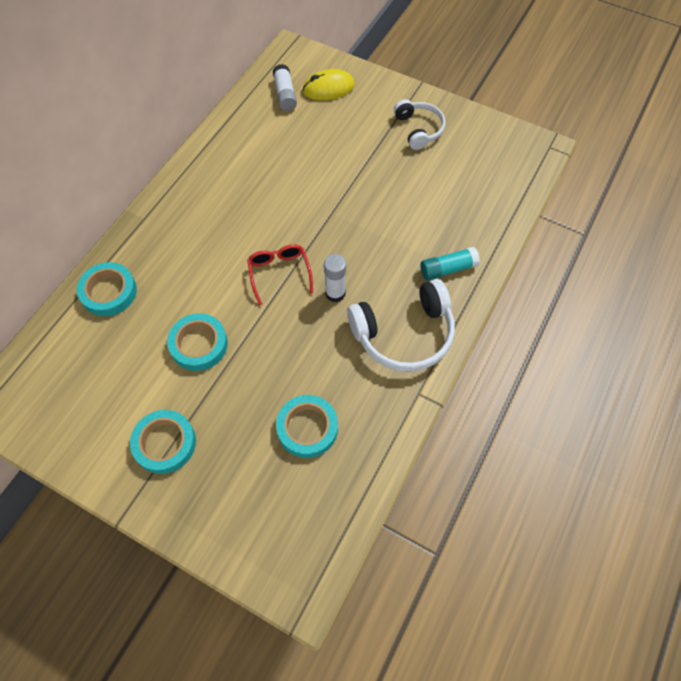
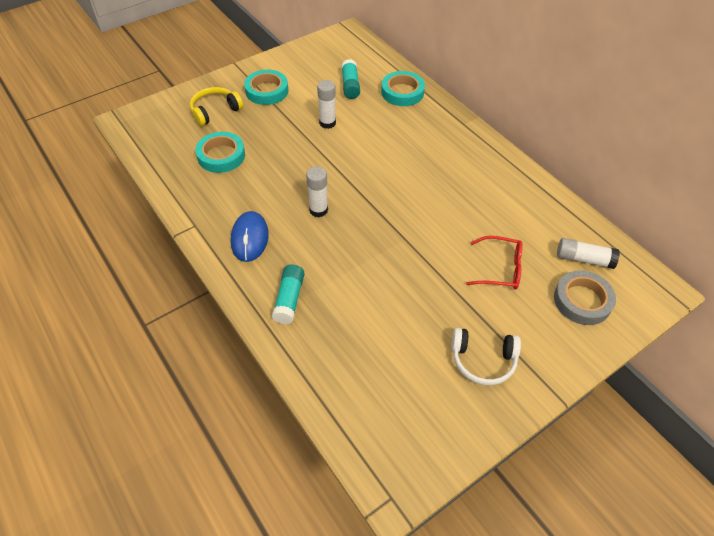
camera: 115 degrees right, 10 degrees down
turquoise tape [167,313,228,371] -> white glue stick [317,80,336,129]
red glasses [247,244,313,305] -> red glasses moved to [466,236,523,289]
yellow mouse [302,69,355,100] -> grey tape [554,270,616,325]
white headphones [347,279,455,372] -> blue mouse [231,211,269,262]
none -> yellow headphones [190,87,243,126]
none -> turquoise glue stick [341,59,360,99]

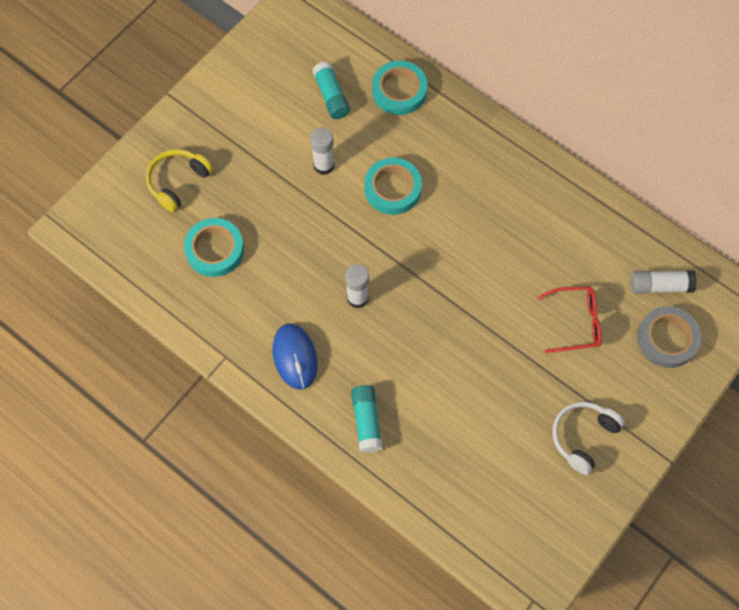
camera: 15 degrees left, 15 degrees up
turquoise tape [244,70,288,105] -> turquoise tape moved to [364,157,422,215]
white headphones [451,328,521,385] -> white headphones turned 135 degrees clockwise [552,402,625,475]

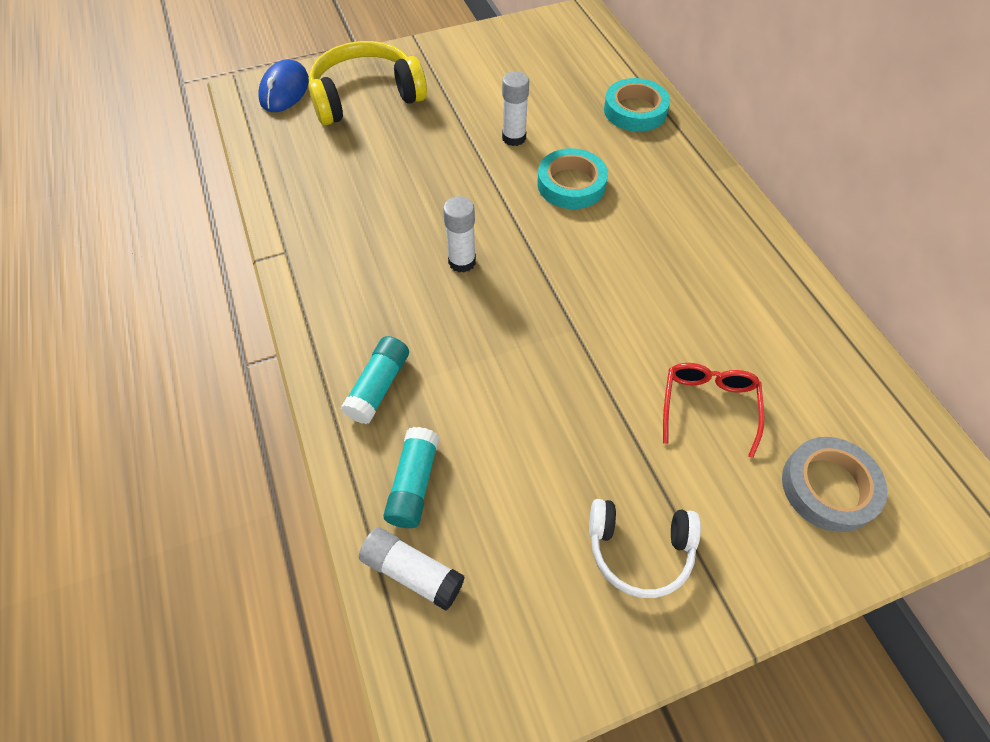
camera: 30 degrees right, 10 degrees down
yellow headphones [146,149,213,212] -> yellow headphones [308,41,427,125], size x1.61
turquoise tape [184,218,244,277] -> none
blue mouse [273,324,318,390] -> blue mouse moved to [258,59,309,112]
turquoise glue stick [312,61,350,119] -> turquoise glue stick moved to [383,427,439,528]
red glasses [537,287,602,353] -> red glasses turned 105 degrees counterclockwise [663,363,764,458]
white headphones [552,402,625,475] -> white headphones turned 150 degrees counterclockwise [589,499,701,598]
white glue stick [630,270,697,294] -> white glue stick moved to [359,527,465,611]

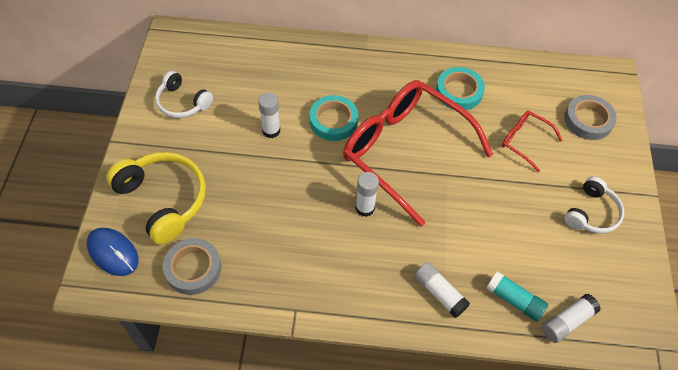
camera: 65 degrees left, 0 degrees up
yellow headphones [308,41,427,125] -> yellow headphones turned 135 degrees clockwise [106,152,206,244]
turquoise glue stick [341,336,409,424] -> white glue stick [414,262,470,318]
turquoise tape [604,78,670,132] -> turquoise tape moved to [436,67,485,110]
none -> white headphones [155,71,213,118]
none -> grey tape [163,238,221,295]
none -> red glasses [343,80,493,227]

